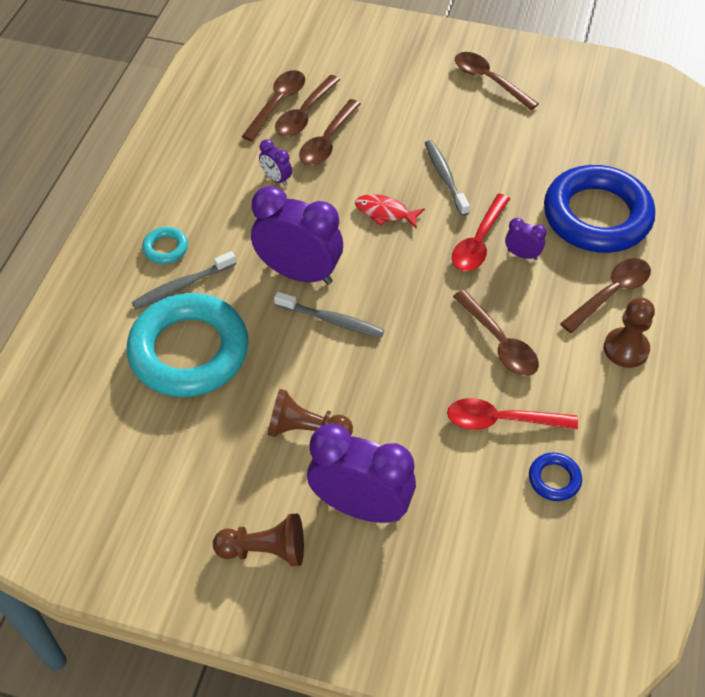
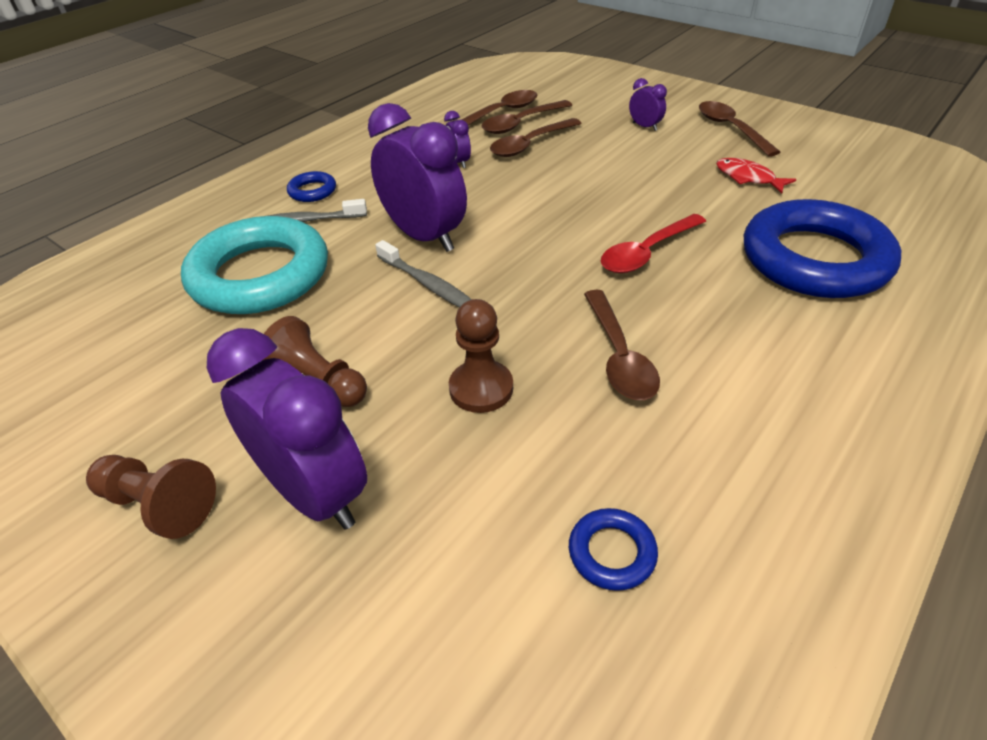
camera: 25 degrees right, 10 degrees down
turquoise ring [142,227,188,264] -> blue ring [287,171,336,202]
red fish [355,194,425,229] -> red fish moved to [716,158,797,193]
grey toothbrush [425,140,470,216] -> none
red spoon [447,398,578,430] -> none
purple clock [505,218,547,260] -> purple clock moved to [629,78,667,131]
brown spoon [560,258,651,333] -> none
brown pawn [604,298,655,368] -> brown pawn moved to [449,299,513,413]

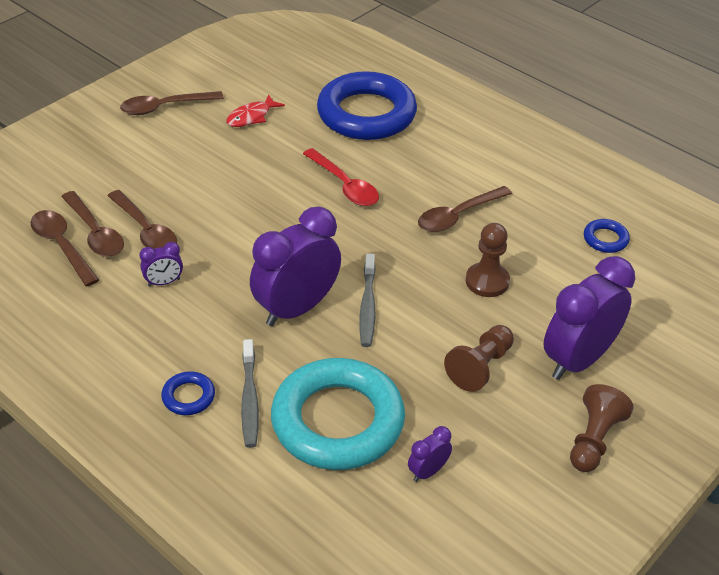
camera: 90 degrees left, 0 degrees up
grey toothbrush [375,240,472,308] -> grey toothbrush turned 135 degrees clockwise [360,254,376,347]
brown spoon [584,290,660,400] -> brown spoon turned 150 degrees clockwise [418,186,512,232]
purple clock [629,78,667,131] -> purple clock moved to [408,426,452,482]

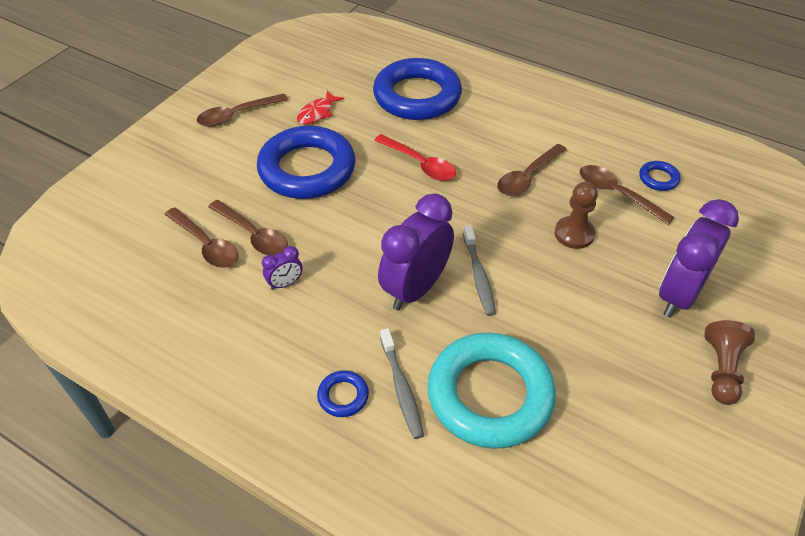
camera: 10 degrees left, 5 degrees up
brown spoon [30,210,99,286] -> brown spoon moved to [580,165,675,225]
purple clock [408,426,452,482] -> none
brown pawn [444,325,514,392] -> none
none -> blue ring [257,126,355,199]

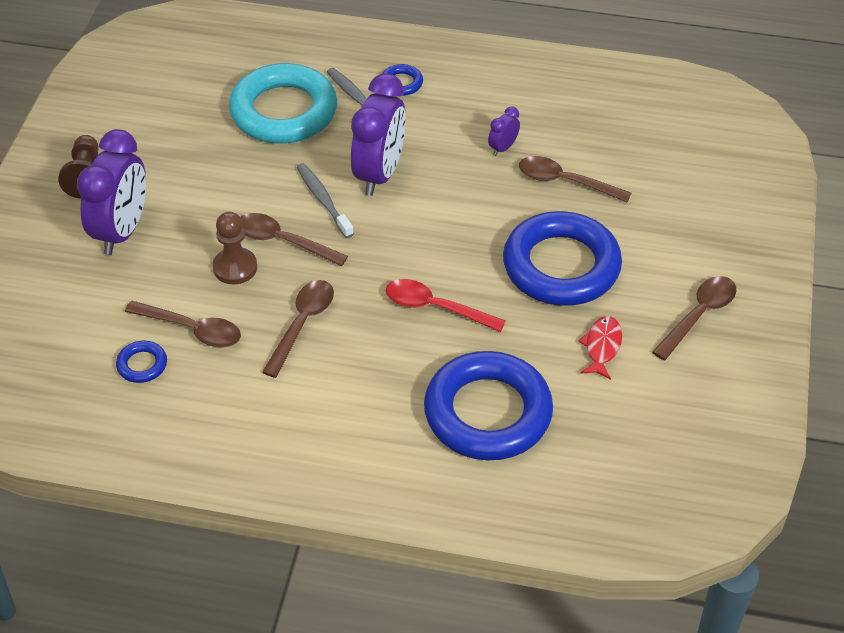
camera: 160 degrees right, 0 degrees up
brown spoon [165,207,239,268] -> brown spoon moved to [240,213,348,266]

